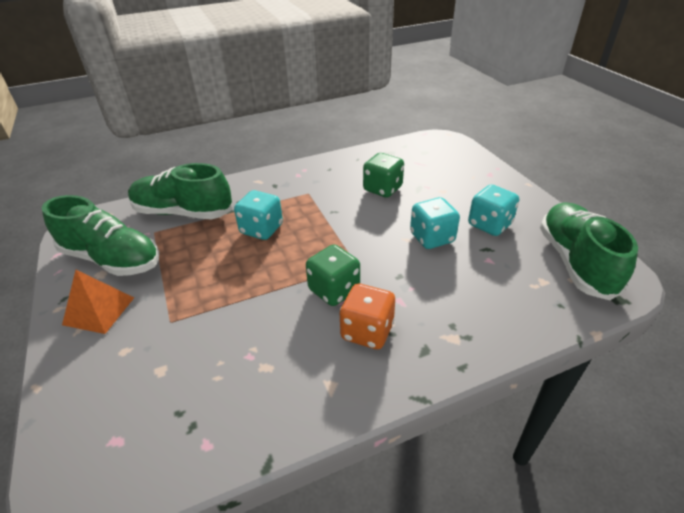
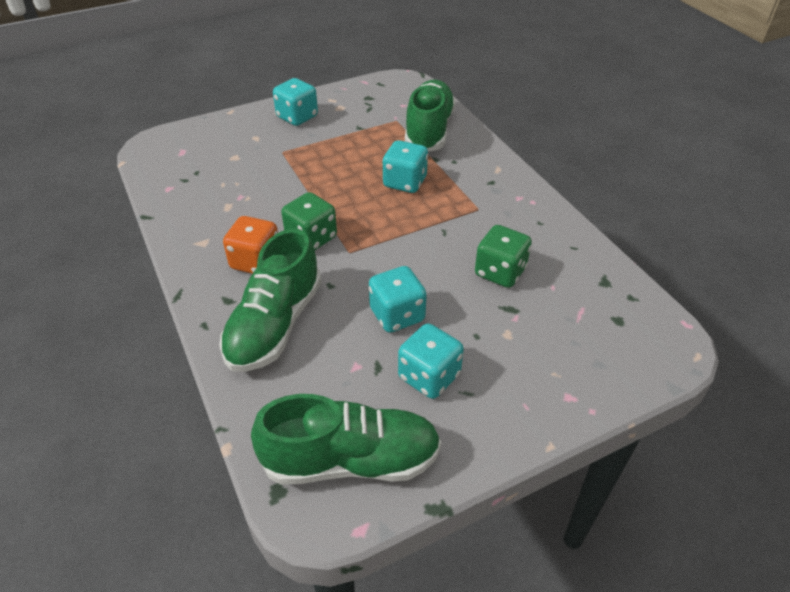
camera: 85 degrees right, 5 degrees up
green shoe [42,195,159,276] -> green shoe moved to [219,229,321,372]
orange pyramid [62,270,134,334] -> turquoise dice [273,78,318,126]

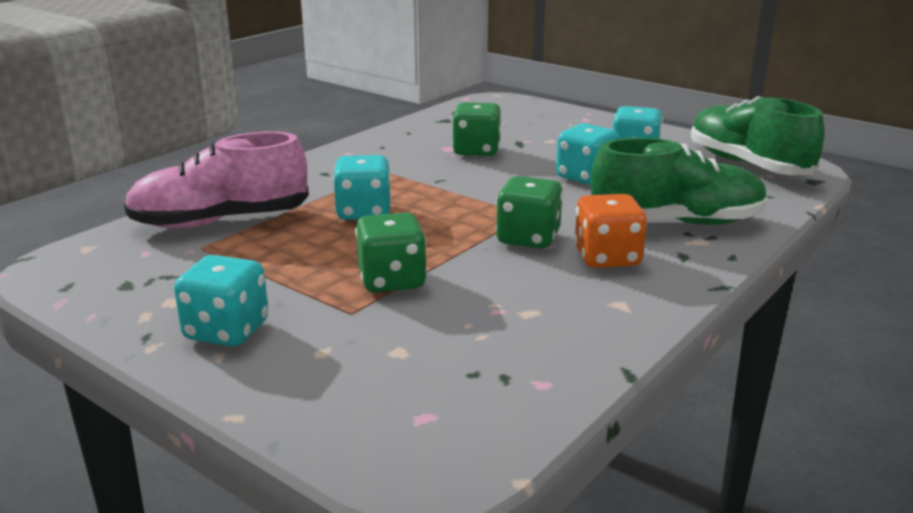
camera: 115 degrees left, 20 degrees down
green shoe [405,80,456,152] -> pink shoe [124,132,309,228]
none -> green dice [355,212,427,292]

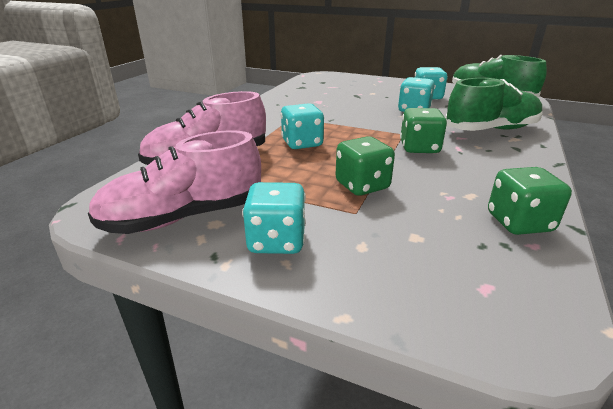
camera: 15 degrees left, 5 degrees up
green dice [452,102,502,156] -> green dice moved to [488,167,572,235]
orange dice [574,194,647,268] -> none
none -> pink shoe [88,130,261,234]

